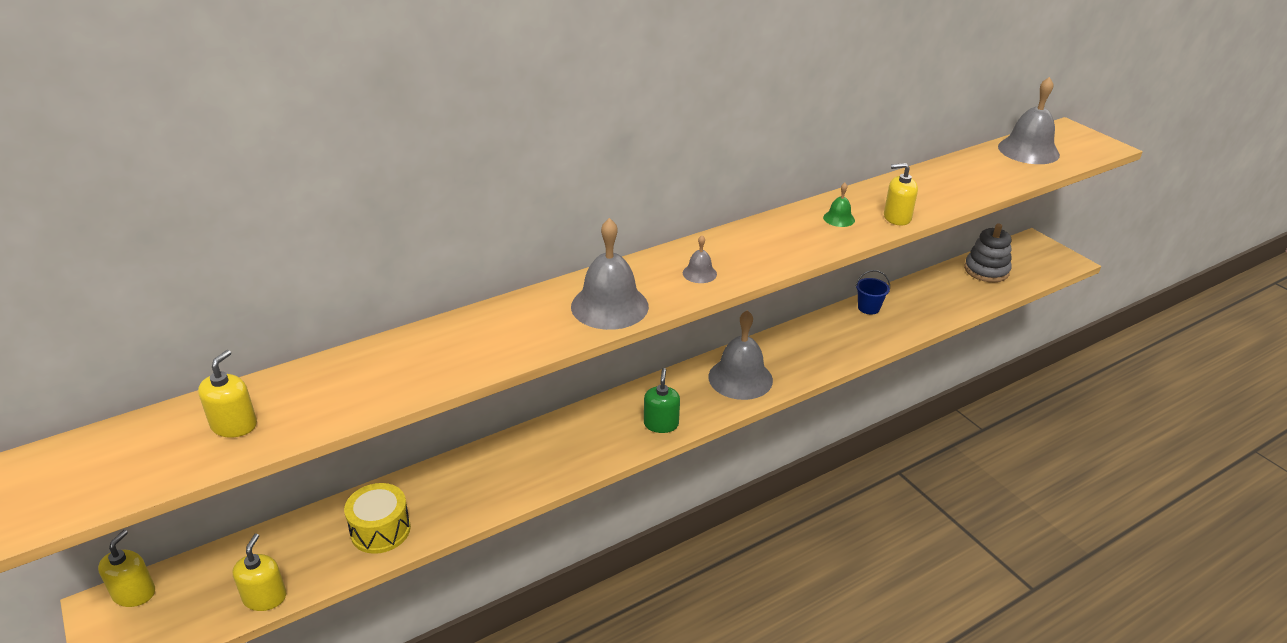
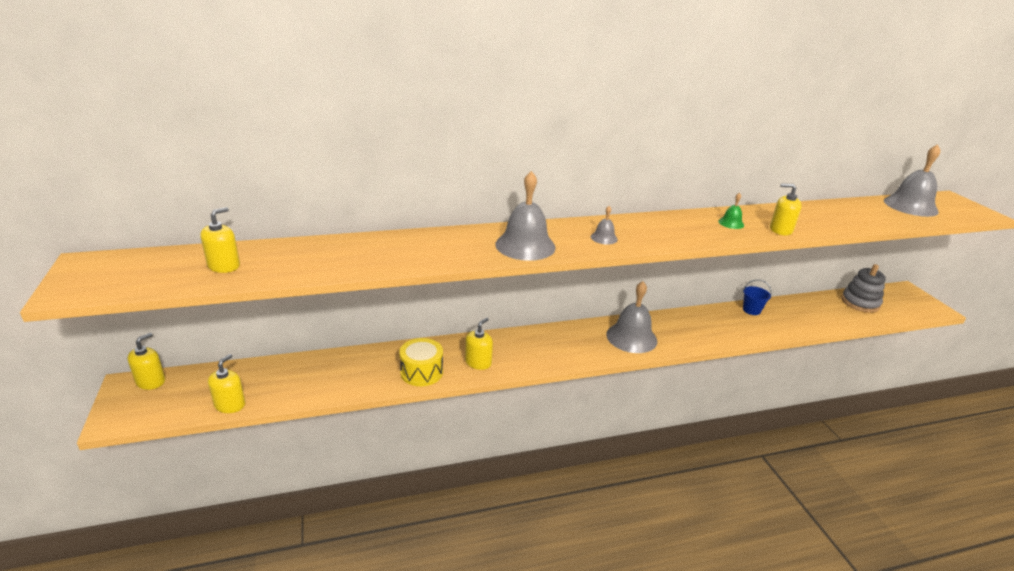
camera: 15 degrees right, 5 degrees down
yellow drum [344,483,411,554] -> yellow drum moved to [399,338,443,386]
green soap dispenser [644,368,680,433] -> none
none -> yellow soap dispenser [465,317,493,370]

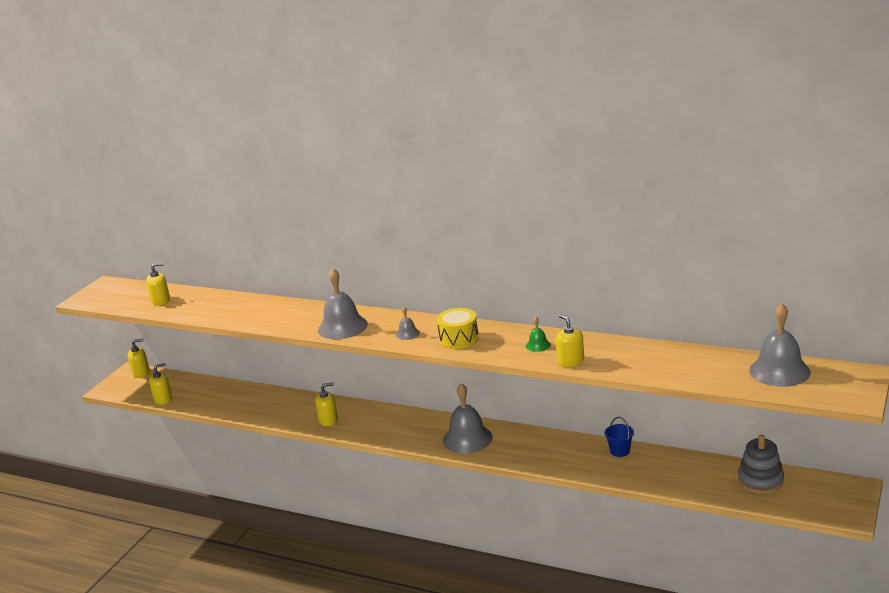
camera: 45 degrees right, 5 degrees down
yellow drum [399,338,443,386] -> yellow drum moved to [437,308,479,349]

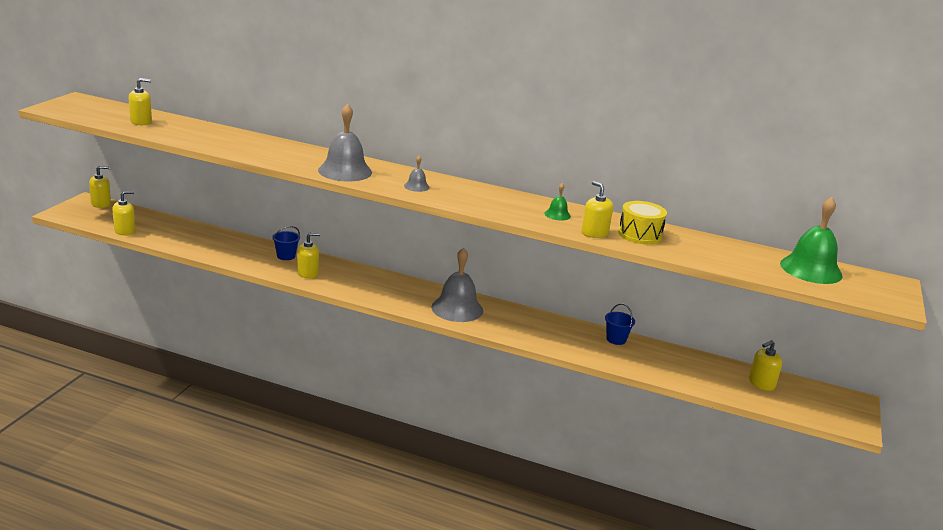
camera: 10 degrees left, 0 degrees up
yellow drum [437,308,479,349] -> yellow drum moved to [618,201,667,244]
grey stacking toy [738,435,784,494] -> yellow soap dispenser [749,340,782,391]
grey bell [749,303,811,387] -> green bell [780,197,843,284]
none -> blue bucket [272,226,300,260]

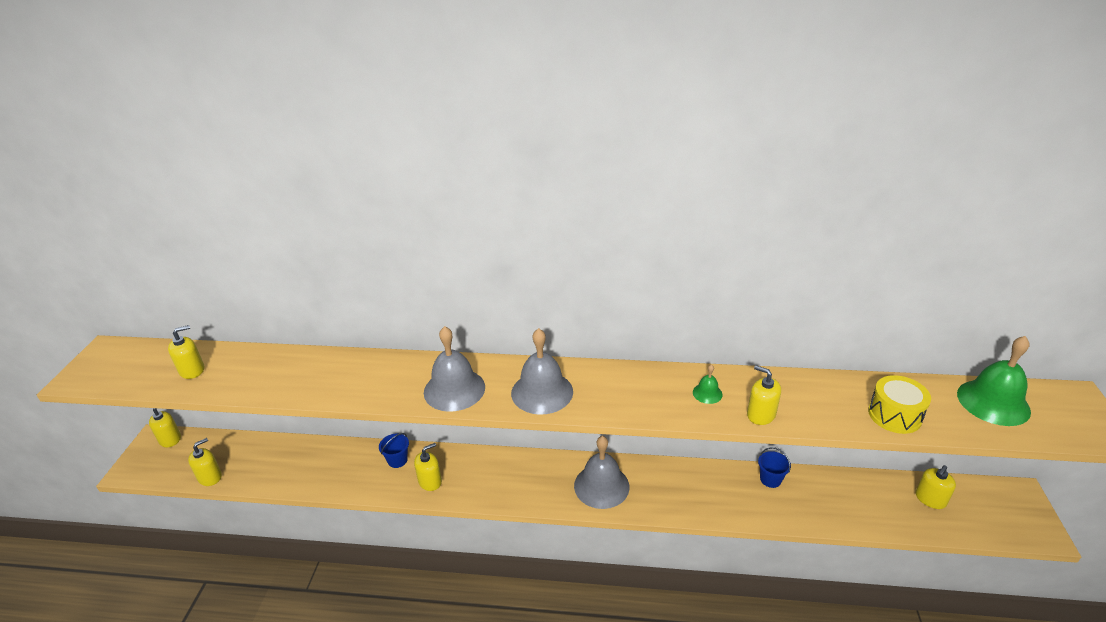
camera: 10 degrees left, 10 degrees up
grey bell [404,156,430,192] -> grey bell [511,328,573,415], size x2.14
yellow drum [618,201,667,244] -> yellow drum moved to [868,375,931,434]

